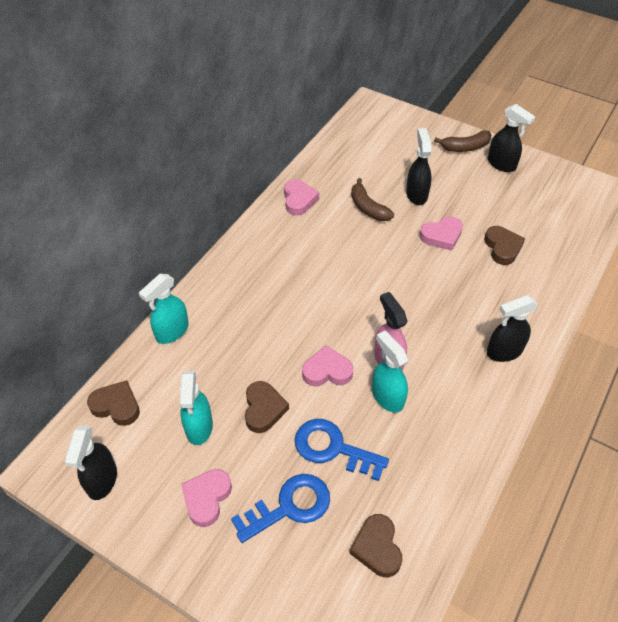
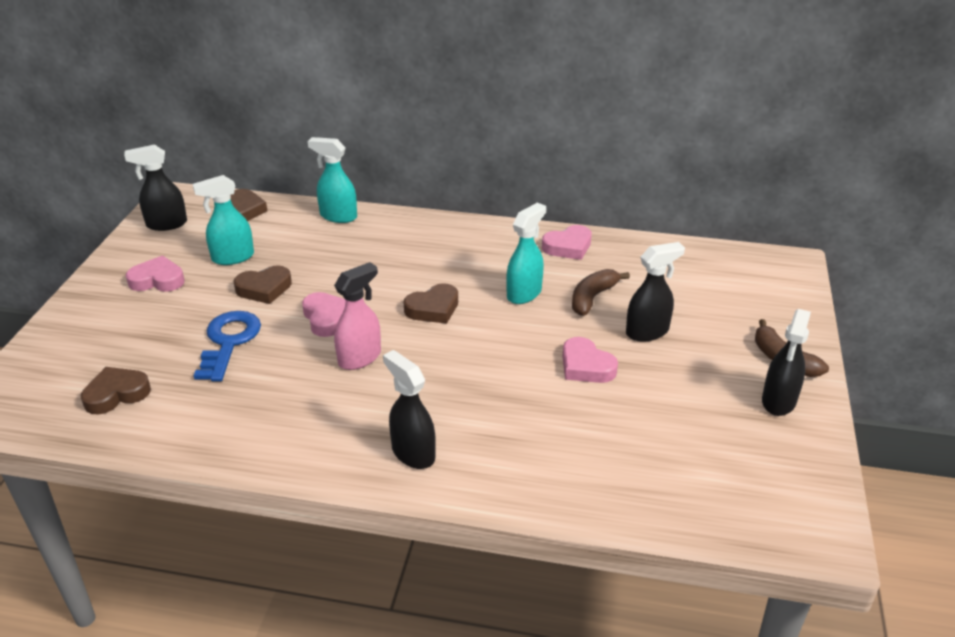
camera: 70 degrees right, 15 degrees down
blue key [231,474,330,543] -> none
turquoise spray bottle [372,331,408,413] -> turquoise spray bottle moved to [506,202,546,304]
brown heart [484,226,525,265] -> brown heart moved to [404,283,458,324]

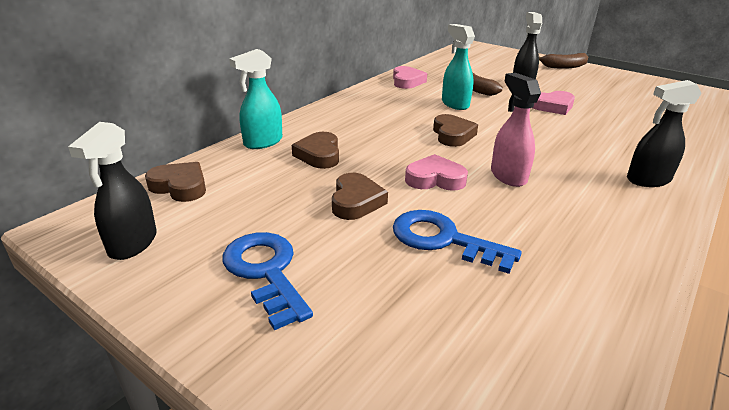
camera: 65 degrees left, 5 degrees down
brown heart [81,367,151,414] -> brown heart moved to [292,132,339,169]
pink heart [126,256,185,292] -> blue key [223,232,313,330]
turquoise spray bottle [193,175,254,265] -> none
black spray bottle [762,309,811,416] -> none

